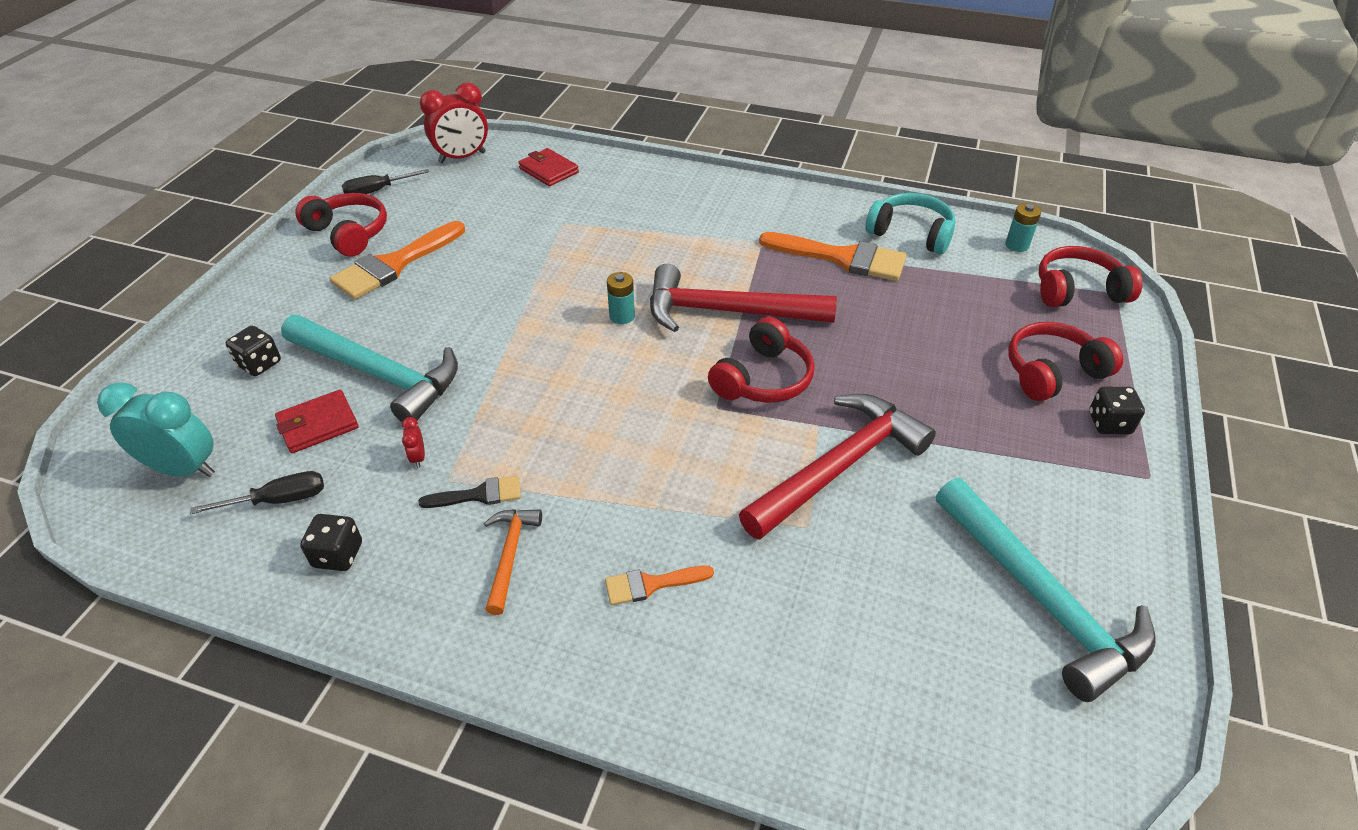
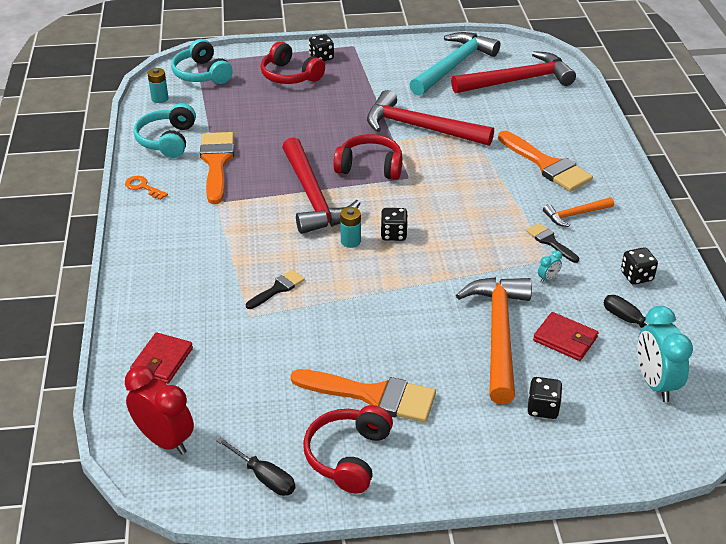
camera: 115 degrees left, 5 degrees down
turquoise hammer [281,315,458,422] -> orange hammer [456,277,532,404]
red clock [402,417,425,468] -> turquoise clock [538,250,562,283]
orange brush [605,565,714,605] -> orange brush [498,131,593,192], size x1.93
red headphones [1039,246,1142,307] -> turquoise headphones [171,39,233,84]
none -> orange key [125,176,168,200]
none -> black brush [246,270,305,309]
none -> black dice [381,208,408,241]
none -> red hammer [451,51,576,93]

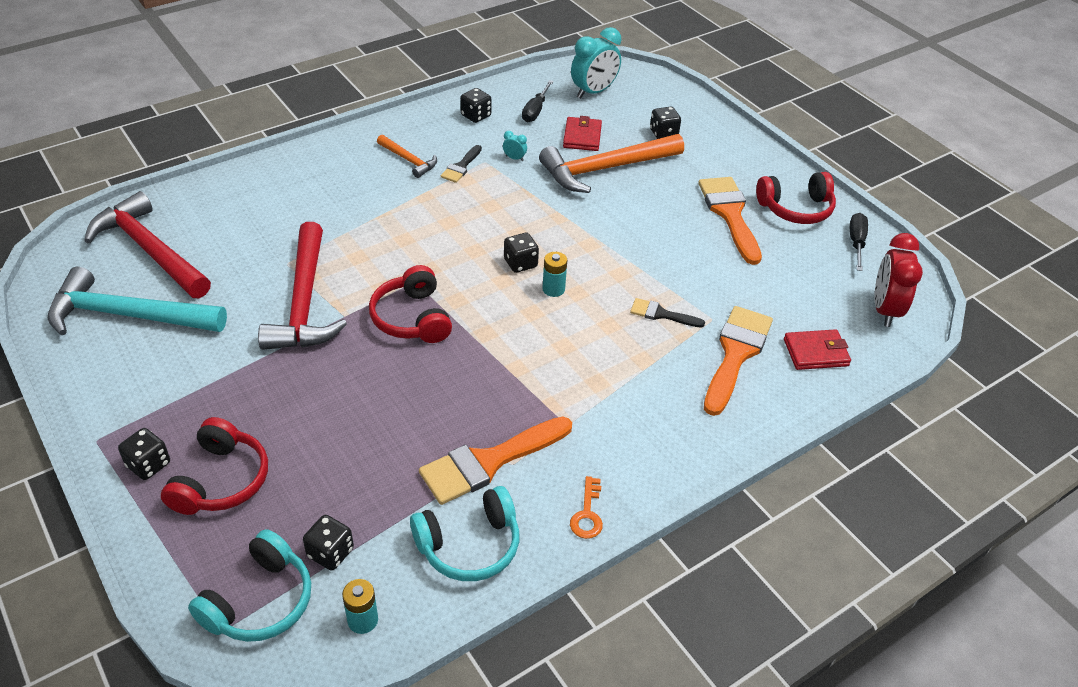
camera: 120 degrees left, 5 degrees up
red hammer [282,137,360,234] -> none
orange brush [498,131,593,192] -> orange brush moved to [704,306,773,416]
none -> black dice [303,515,354,571]

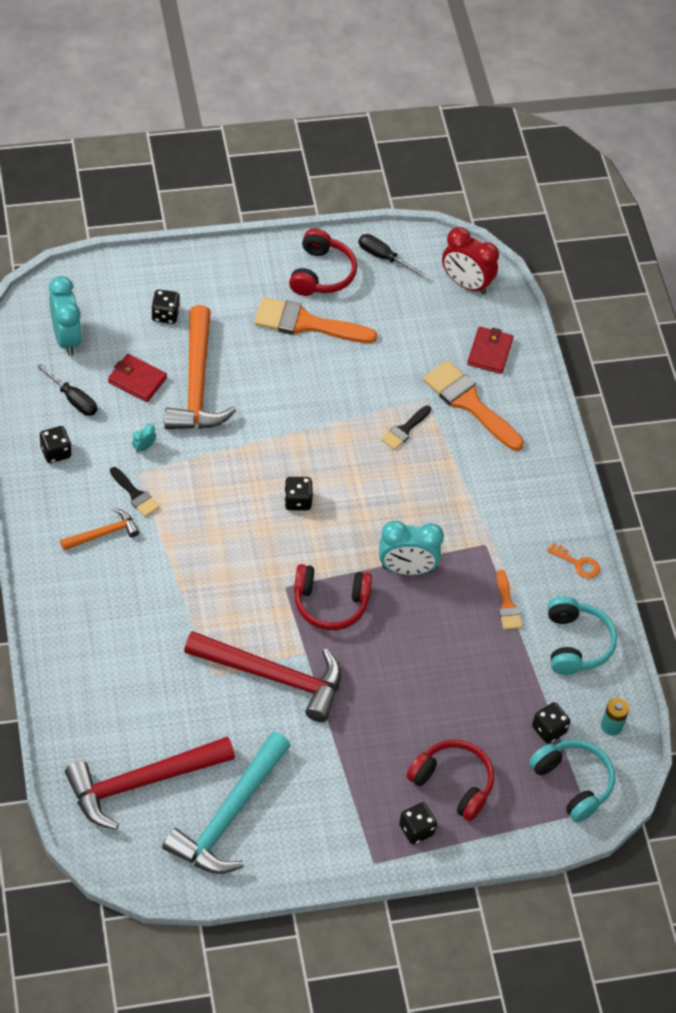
camera: 70 degrees left, 10 degrees up
orange brush [419,416,572,505] -> orange brush [497,570,523,630], size x0.52
turquoise battery [543,252,567,297] -> none
none -> turquoise clock [379,521,444,575]

